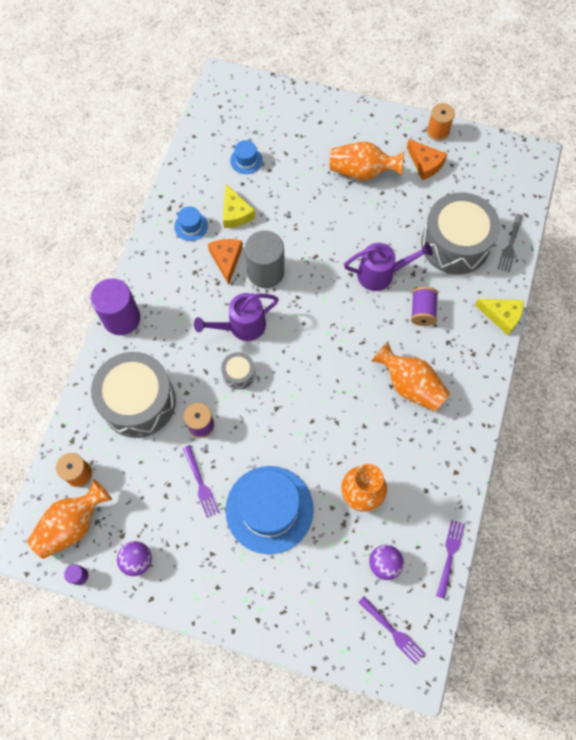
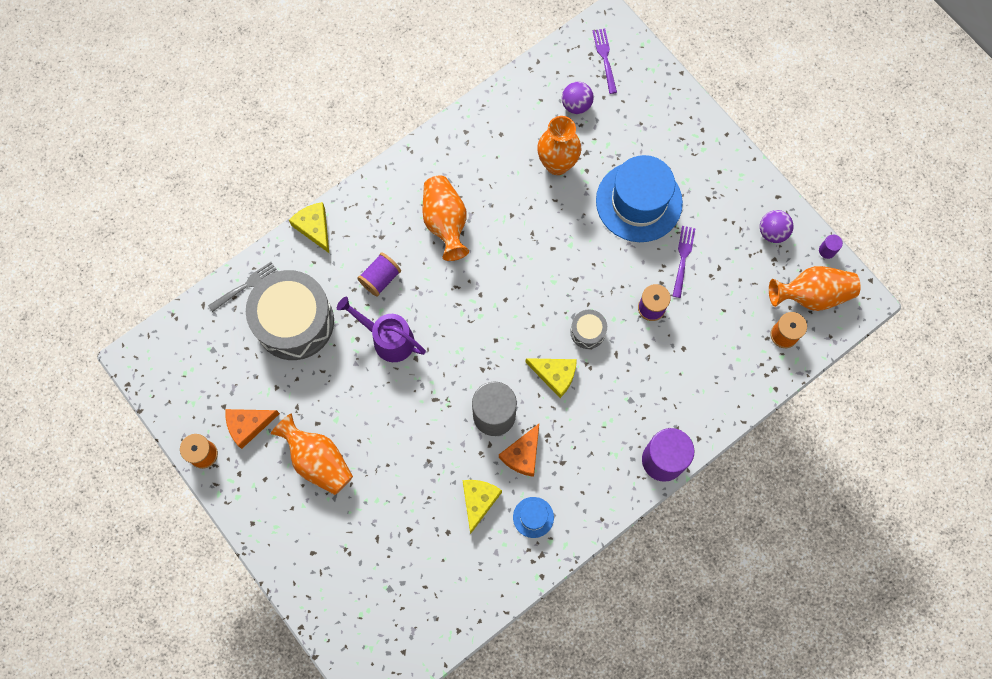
camera: 145 degrees left, 5 degrees up
grey drum [91,352,176,438] -> none
purple watering can [194,293,279,341] -> yellow cheese [525,358,577,398]
blue hat [230,140,263,174] -> none
orange cheese [407,139,447,180] -> orange cheese turned 105 degrees counterclockwise [225,409,280,449]
purple fork [436,520,465,599] -> none

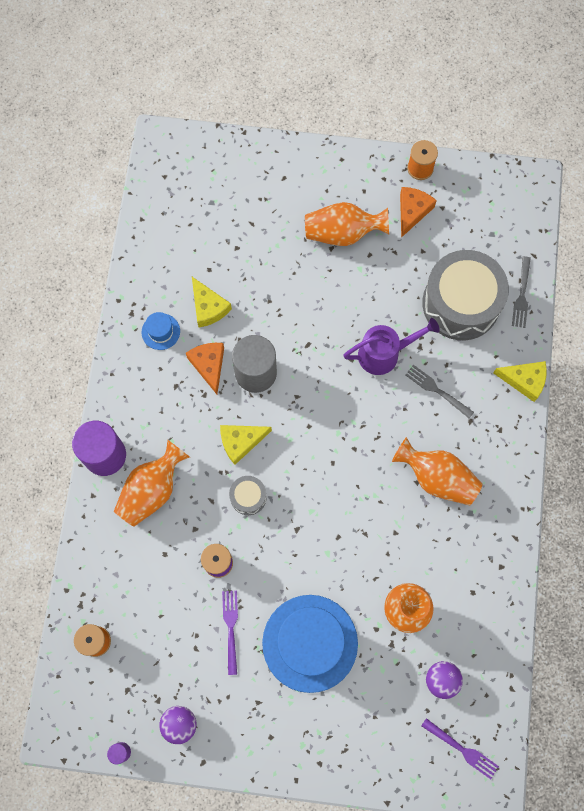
camera: 135 degrees right, 0 degrees up
purple spool [358,253,401,297] -> grey fork [405,365,474,418]
purple fork [673,226,695,298] -> purple fork turned 150 degrees counterclockwise [222,591,238,675]
orange vase [769,266,861,311] -> orange vase moved to [114,440,190,527]

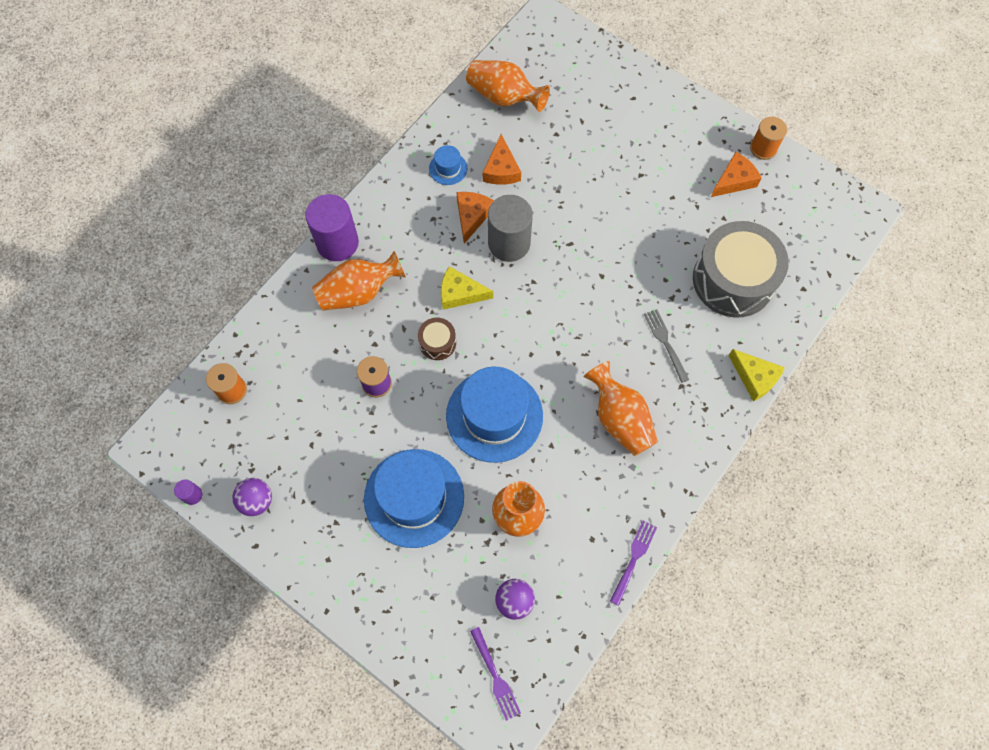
camera: 30 degrees right, 5 degrees down
yellow cheese [192,277,232,327] -> orange cheese [483,134,521,185]
purple fork [222,591,238,675] -> purple fork moved to [610,521,657,606]
grey drum [229,476,267,515] -> brown drum [418,318,456,360]
orange vase [305,202,389,246] -> orange vase moved to [466,60,550,112]
purple watering can [343,318,440,375] -> none
grey fork [512,256,531,328] -> none
none -> blue hat [446,367,543,463]

